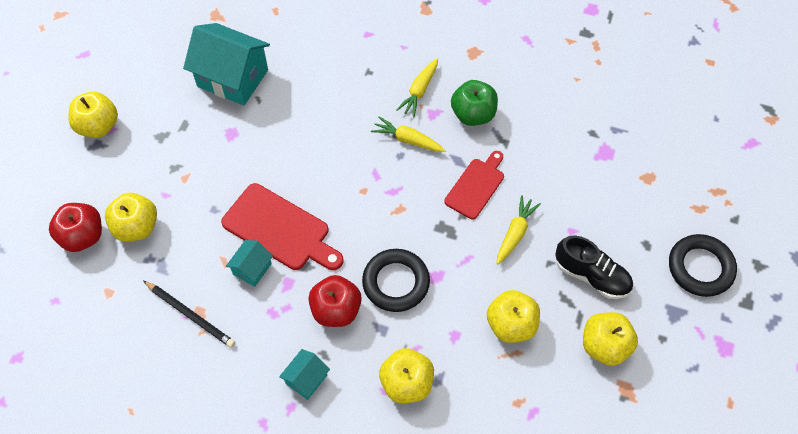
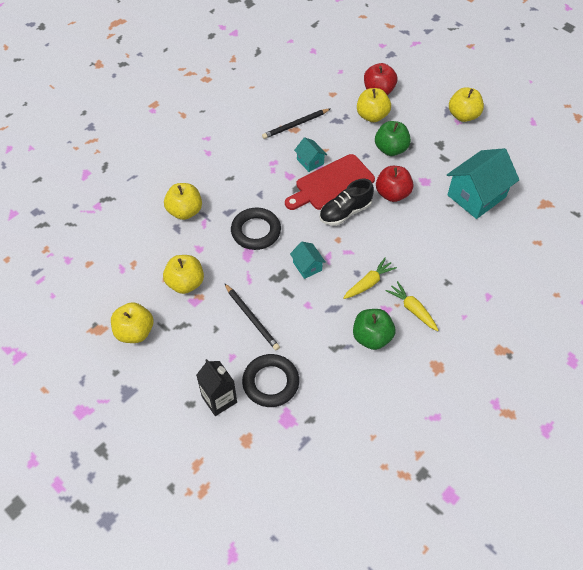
camera: 115 degrees right, 5 degrees down
turquoise house [279,349,330,400] -> turquoise house moved to [290,242,326,279]
red apple [308,275,362,327] -> red apple moved to [376,166,413,202]
red cutting board [444,151,504,219] -> none
yellow carrot [496,195,541,265] -> black pencil [224,283,280,350]
black shoe [555,236,633,299] -> black shoe moved to [319,179,374,226]
black ring [669,234,737,297] -> black ring moved to [242,354,299,407]
none -> black carton [196,359,237,416]
none -> green apple [375,121,411,156]

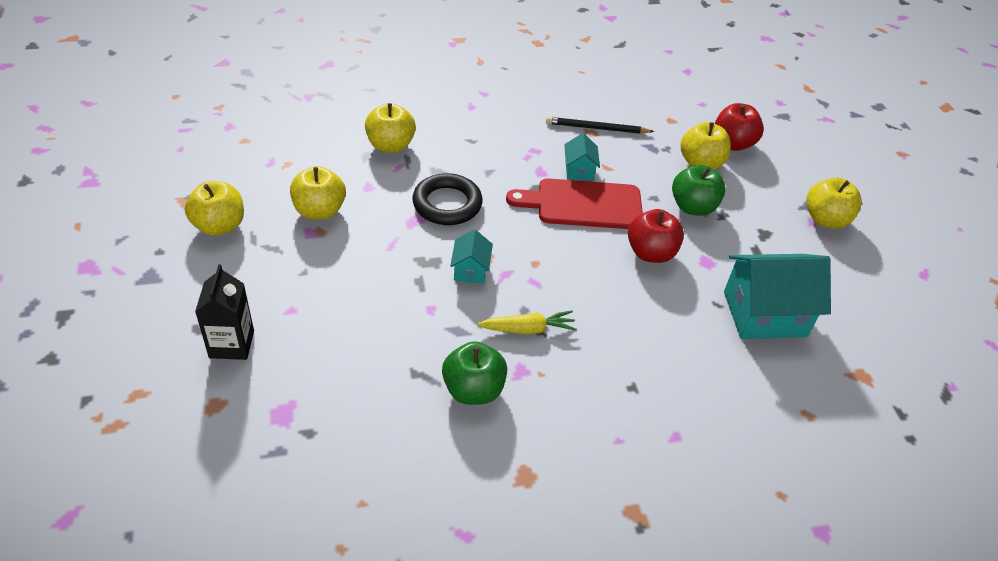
camera: 30 degrees right, 10 degrees down
black pencil [224,283,280,350] -> none
black ring [242,354,299,407] -> none
black shoe [319,179,374,226] -> none
yellow carrot [386,281,438,331] -> none

